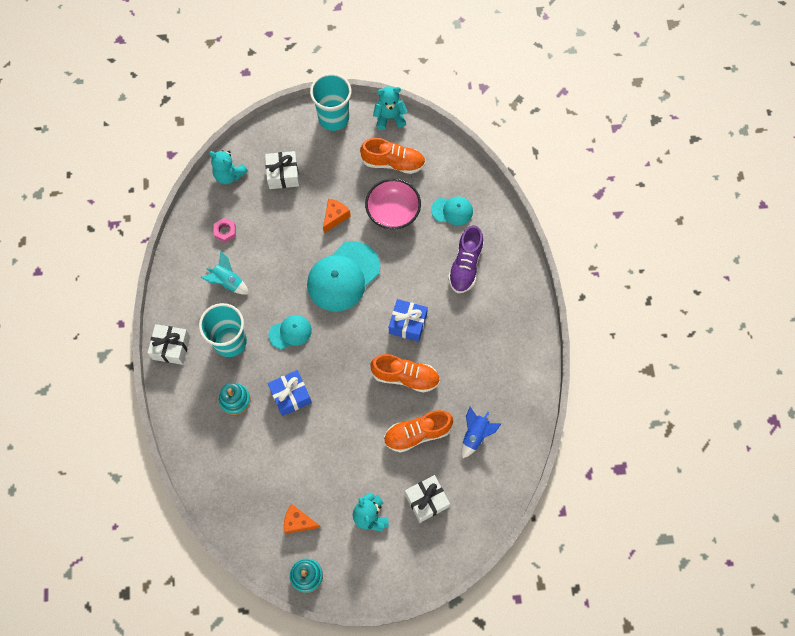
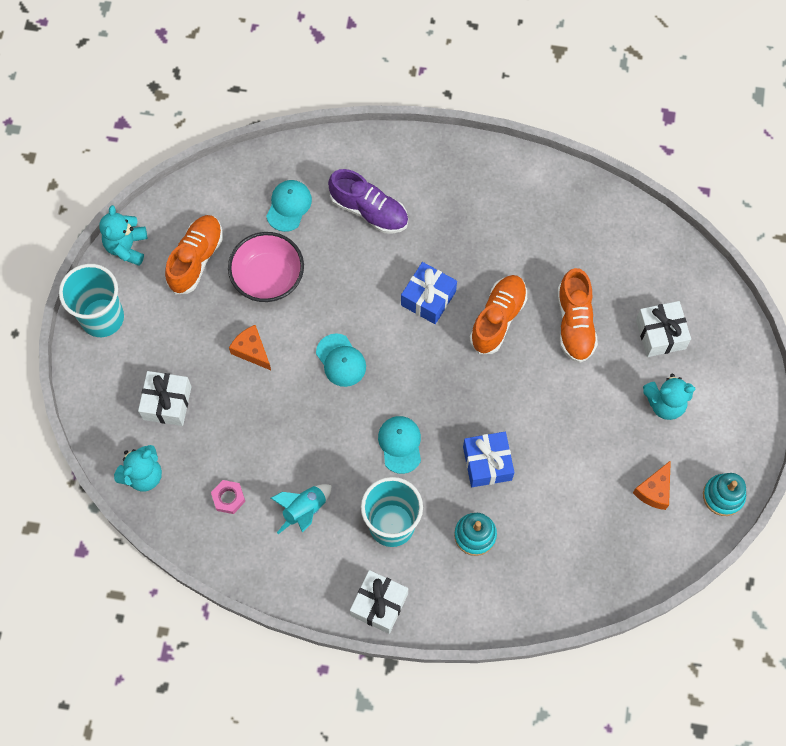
camera: 75 degrees left, 0 degrees up
turquoise cap [307,241,380,312] -> turquoise cap [316,334,366,387], size x0.53
blue rocket [461,407,501,458] -> none

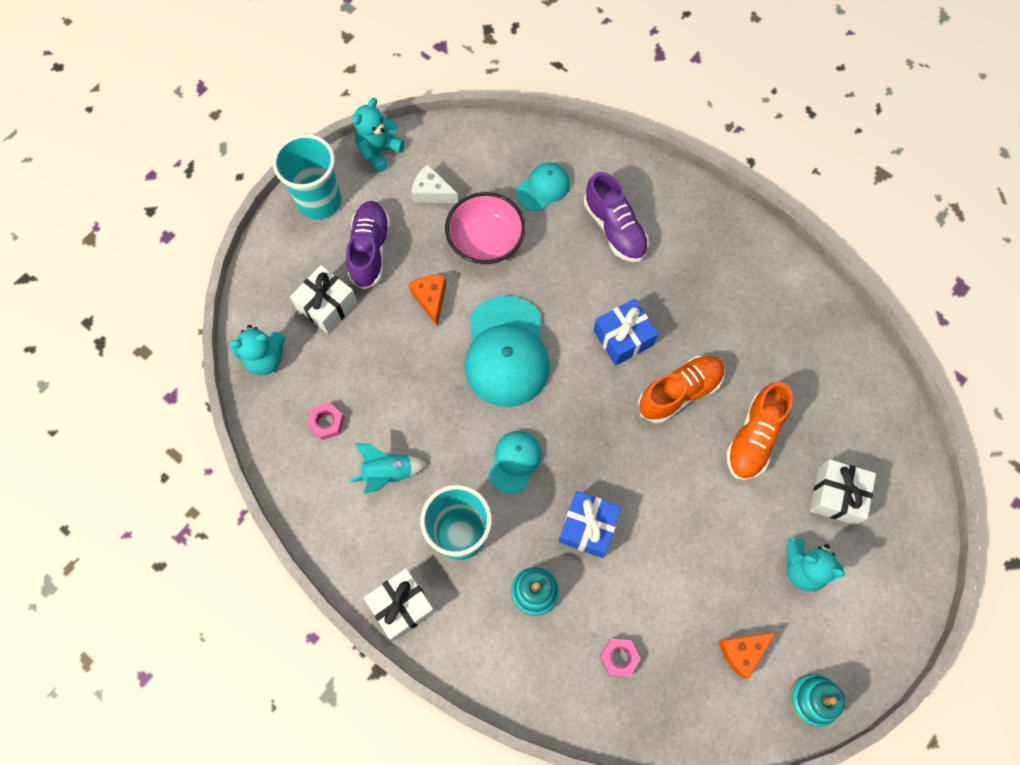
camera: 30 degrees right, 0 degrees up
orange shoe [165,215,223,295] -> white cheese [411,164,458,203]
turquoise cap [316,334,366,387] -> turquoise cap [465,296,550,407], size x1.88
none -> purple shoe [346,201,390,289]
none -> pink nut [599,639,641,677]

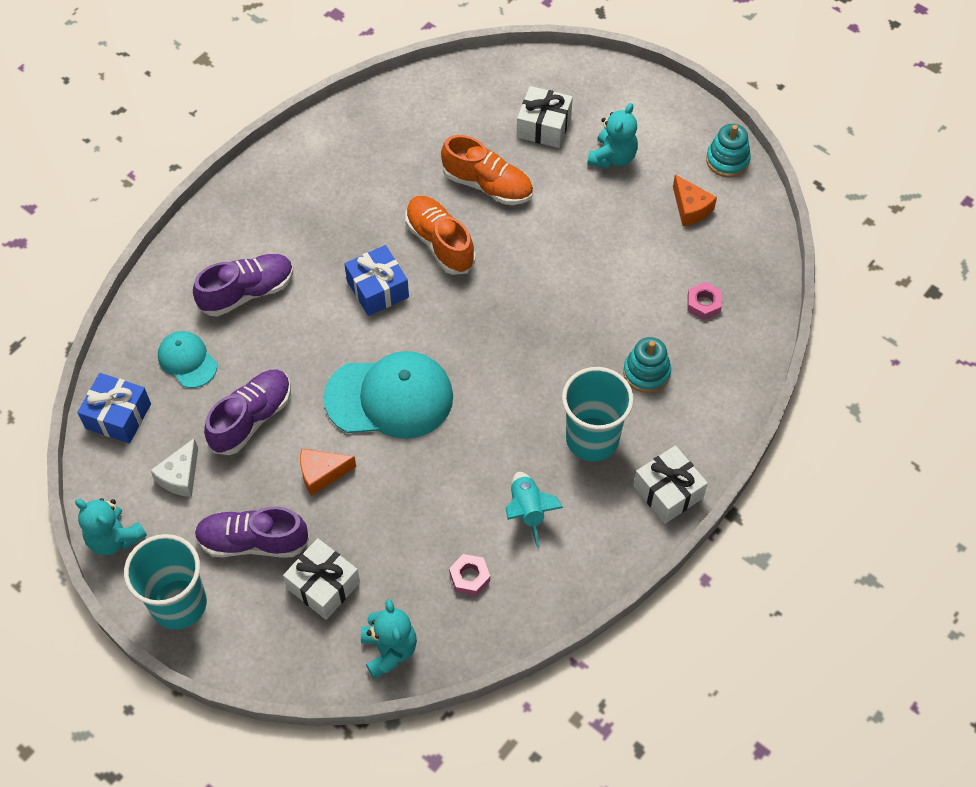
camera: 90 degrees left, 10 degrees down
pink bowl [445,192,526,265] -> purple shoe [204,369,291,455]
turquoise cap [488,431,541,493] -> none
blue gift [559,491,621,558] -> blue gift moved to [77,373,151,443]

